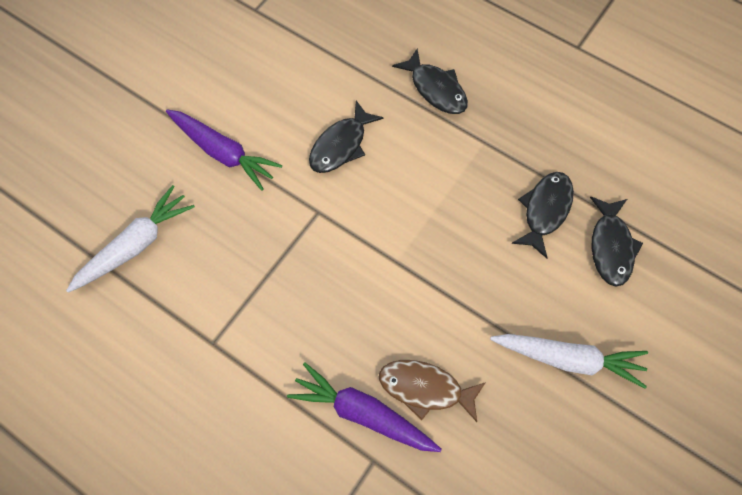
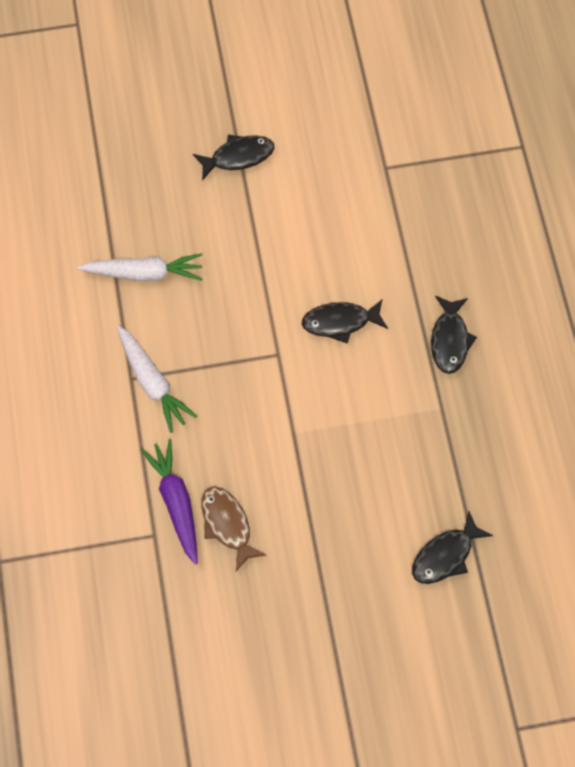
camera: 45 degrees right, 0 degrees up
purple carrot [166,110,282,191] -> none
white carrot [490,334,648,388] -> white carrot moved to [117,325,197,433]
black fish [512,172,574,258] -> black fish moved to [193,135,274,181]

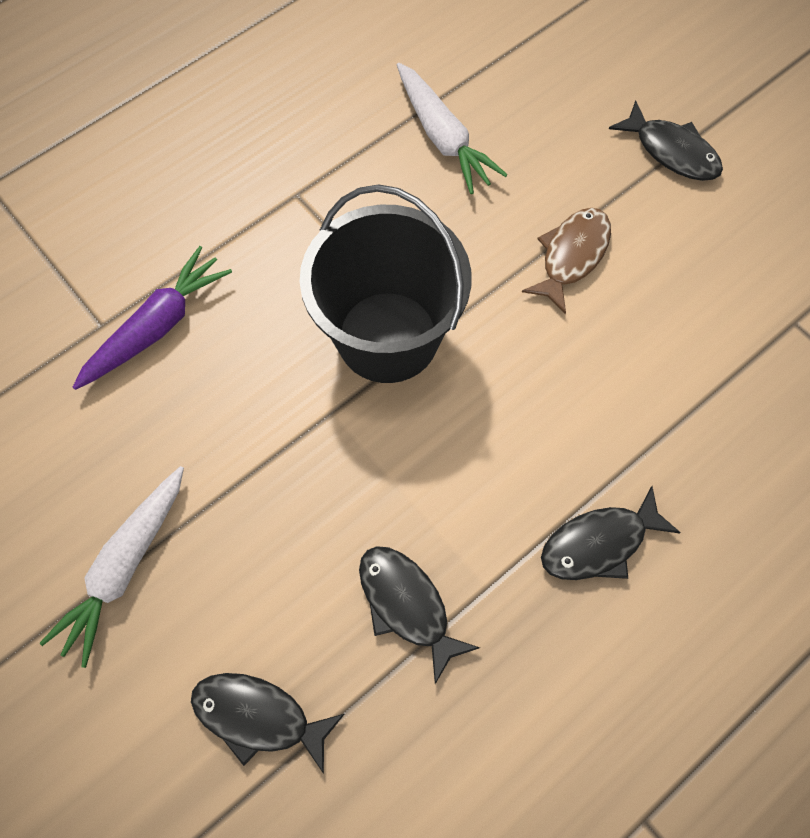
camera: 60 degrees right, 0 degrees up
white carrot [117,325,197,433] -> white carrot moved to [39,466,184,668]
brown fish [201,487,266,571] -> brown fish moved to [522,208,611,314]
black fish [302,299,388,344] -> black fish moved to [359,546,480,684]
none -> black bucket [300,184,471,383]

